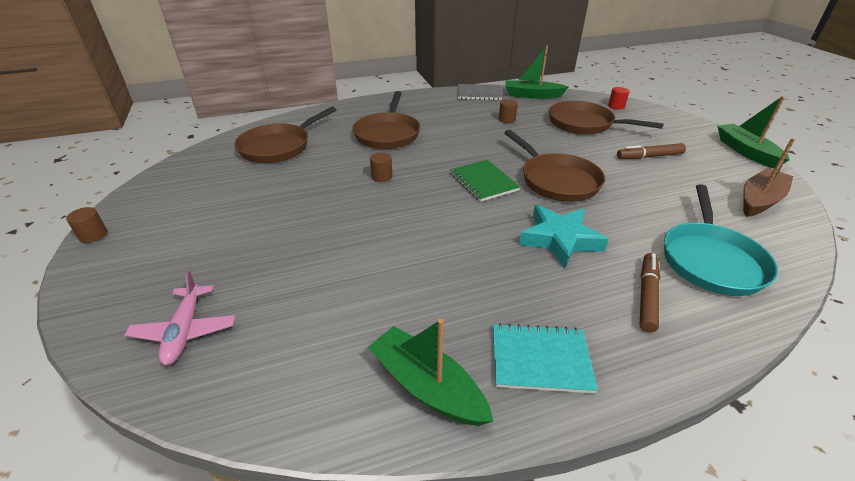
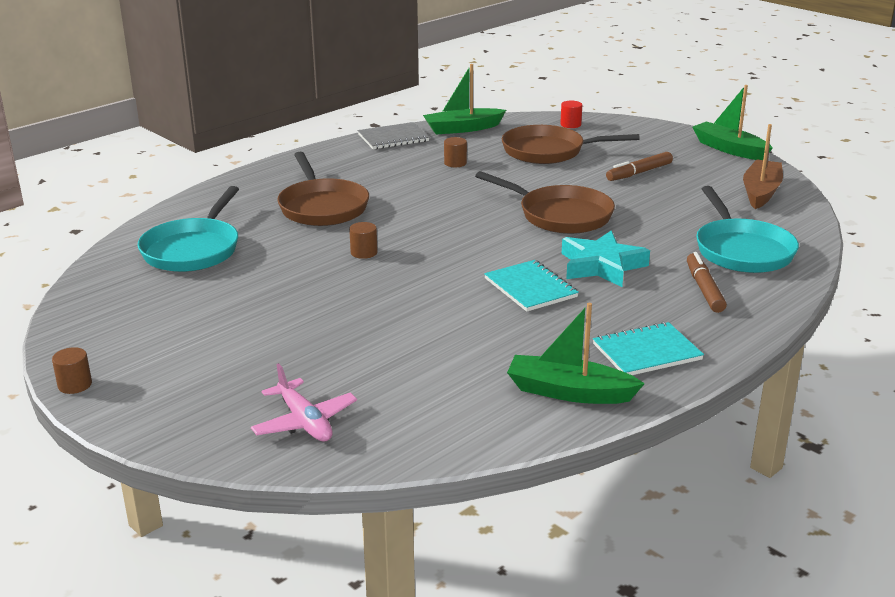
camera: 25 degrees left, 10 degrees down
brown pan [234,107,336,163] -> turquoise pan [137,186,239,272]
green notebook [450,160,520,202] -> none
none -> turquoise notebook [484,260,579,312]

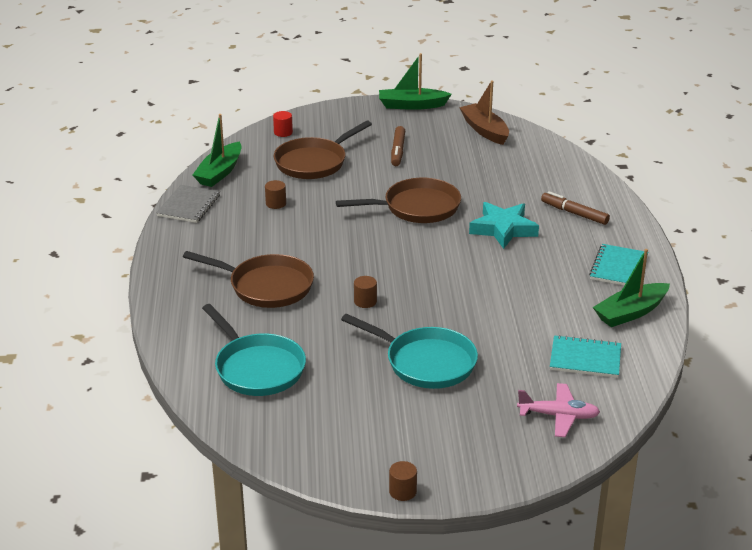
camera: 50 degrees left, 5 degrees up
turquoise notebook [484,260,579,312] -> turquoise notebook moved to [550,335,621,378]
turquoise pan [696,186,799,273] -> turquoise pan moved to [341,314,478,389]

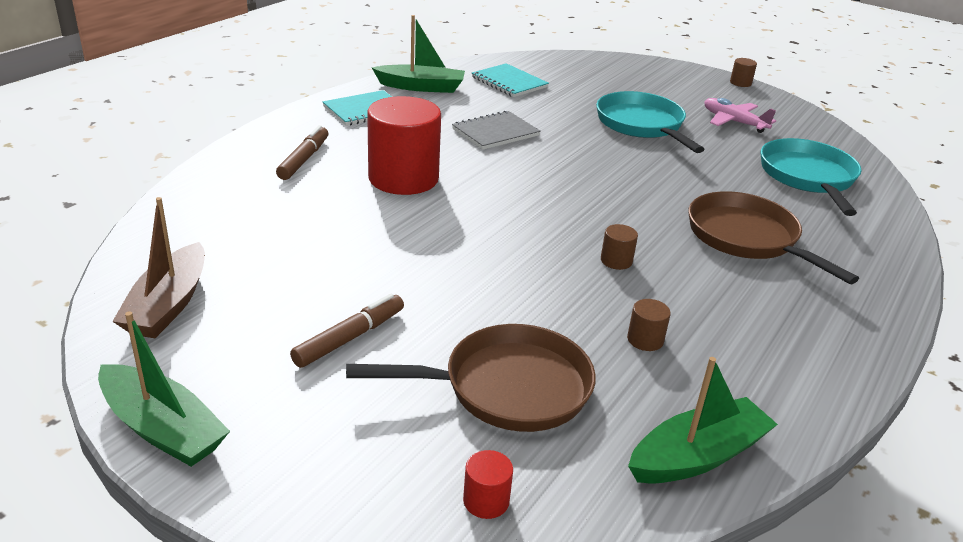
camera: 145 degrees left, 0 degrees up
grey notebook [156,185,220,223] -> grey notebook moved to [452,110,541,150]
brown pan [336,178,461,223] -> none
brown cylinder [354,276,377,308] -> brown cylinder moved to [601,224,638,270]
turquoise star [469,202,539,249] -> red cylinder [367,96,441,195]
pink plane [517,383,600,437] -> pink plane moved to [704,98,776,133]
brown marker [541,191,610,225] -> brown marker turned 150 degrees counterclockwise [276,125,328,180]

